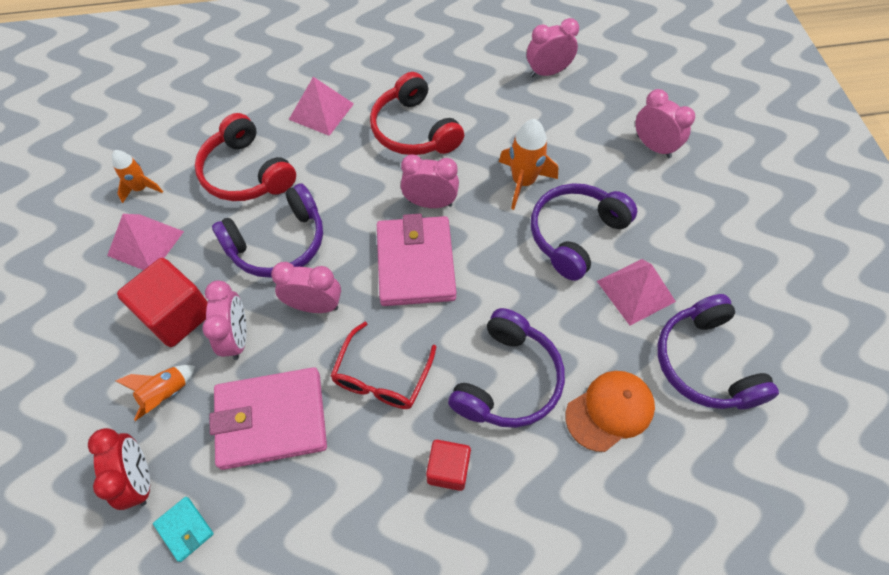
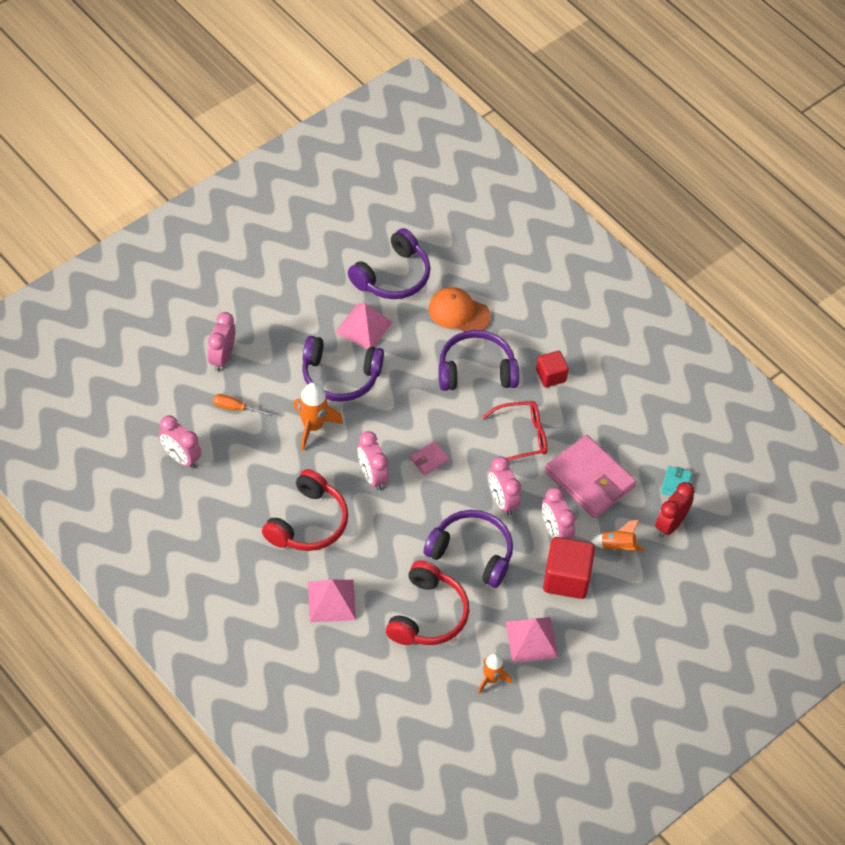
camera: 125 degrees left, 5 degrees down
pink clock [202,280,247,360] -> pink clock turned 75 degrees counterclockwise [542,487,576,539]
pink wallet [377,214,457,306] -> pink wallet [410,441,449,475], size x0.43
none -> orange screwdriver [213,394,273,416]

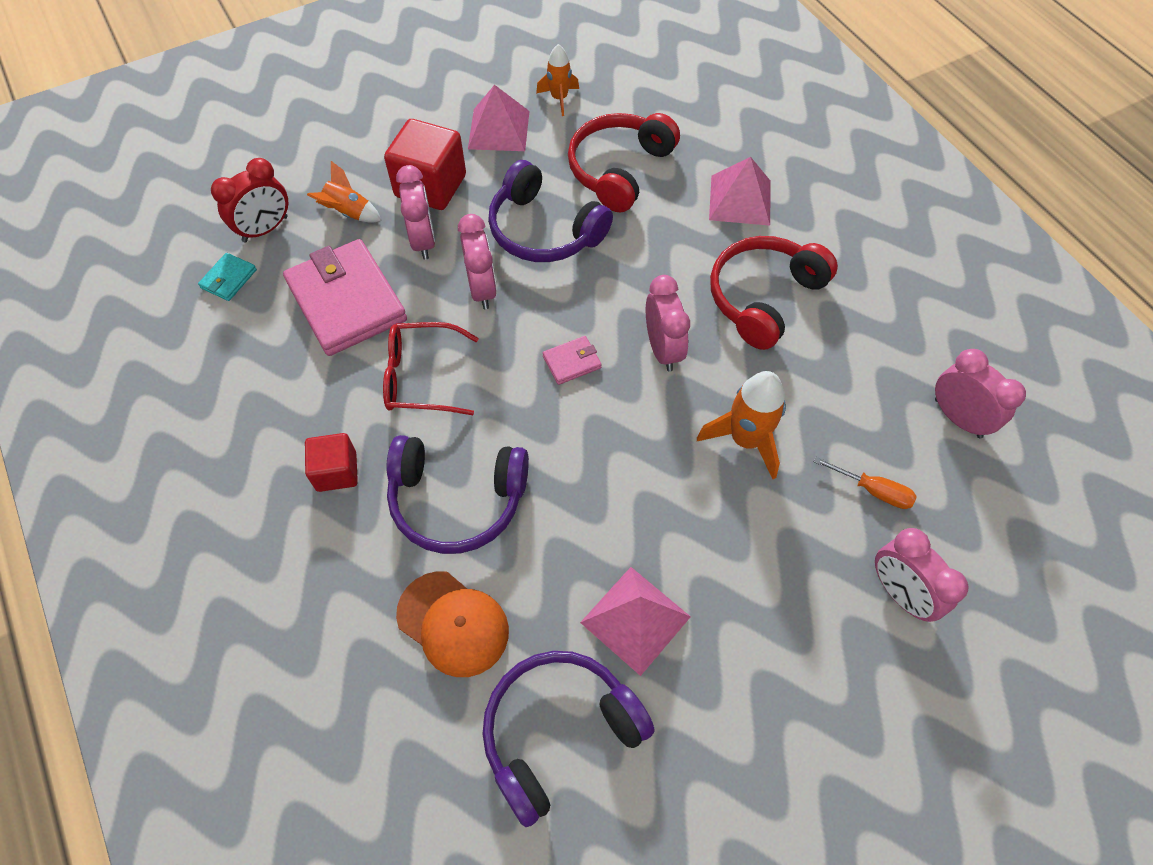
camera: 165 degrees left, 5 degrees up
pink clock [208,312,235,371] -> pink clock turned 120 degrees clockwise [875,528,968,622]
purple headphones [302,336,384,402] -> none

